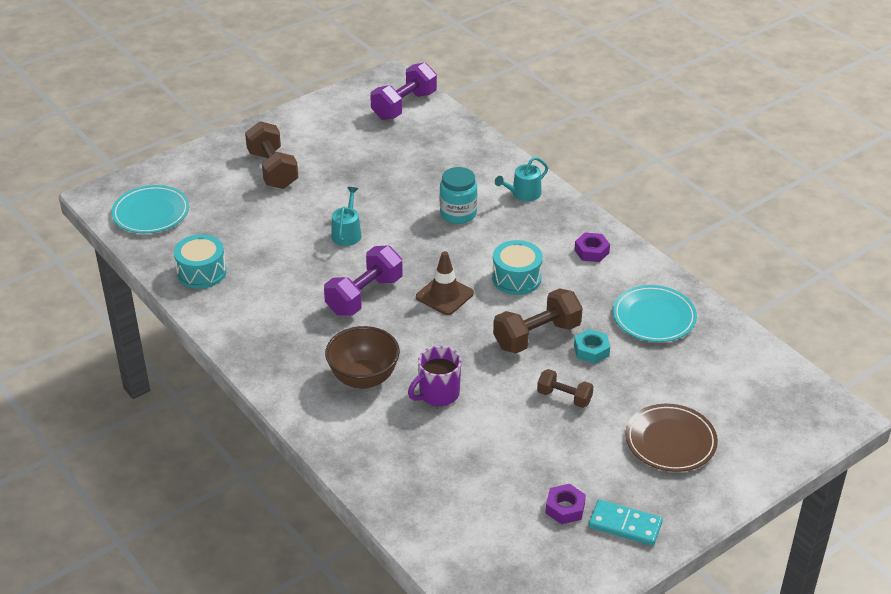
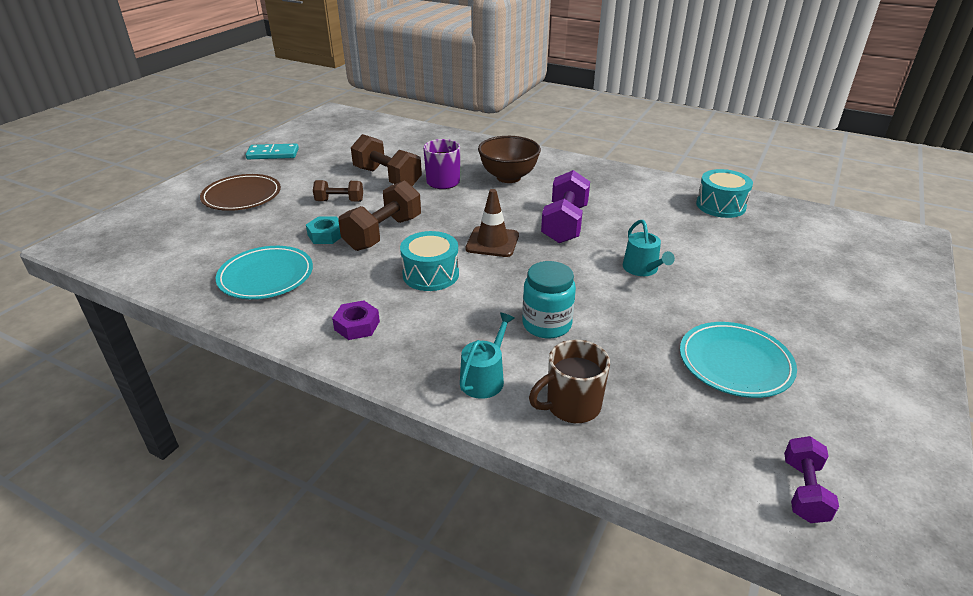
camera: 155 degrees right, 5 degrees down
turquoise plate [111,185,189,234] -> turquoise plate moved to [680,322,797,398]
brown dumbbell [245,121,298,189] -> brown dumbbell moved to [351,134,422,186]
purple dumbbell [370,62,437,120] -> purple dumbbell [784,436,839,523], size x0.59
purple nut [545,484,586,524] -> none
none -> brown mug [529,340,610,423]

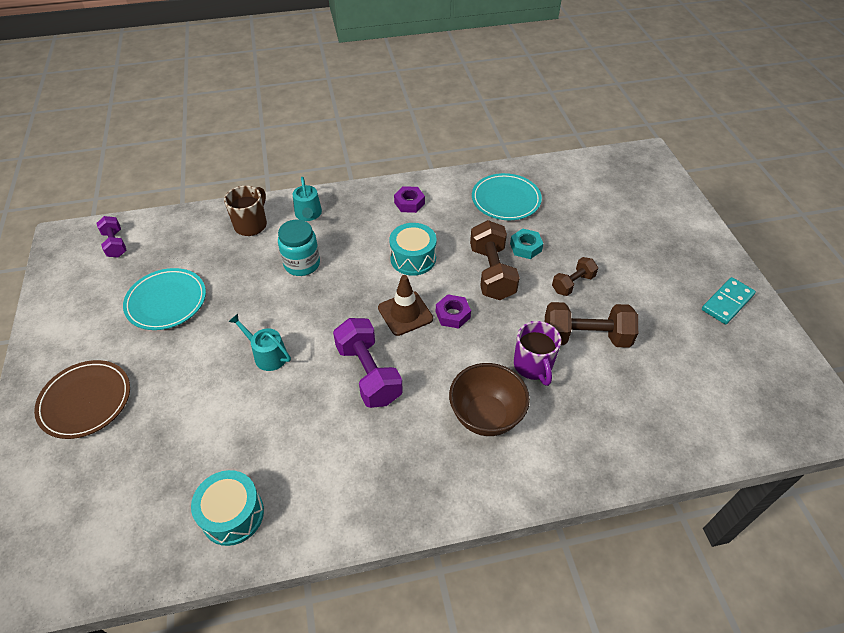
camera: 140 degrees right, 15 degrees up
brown plate [200,174,281,211] -> brown plate moved to [34,360,130,439]
none -> purple nut [436,294,471,329]

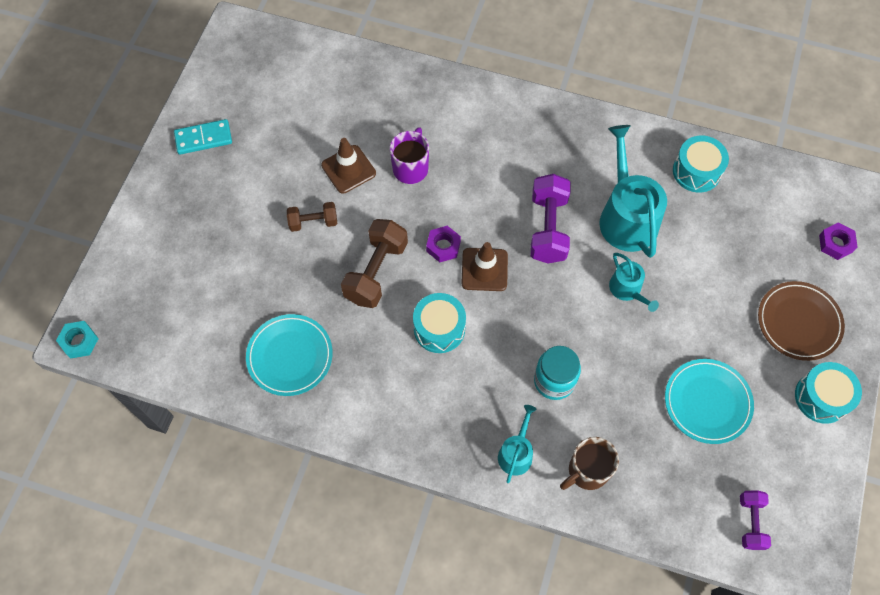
camera: 150 degrees left, 15 degrees up
purple nut [394,186,425,213] -> purple nut moved to [819,222,858,260]
brown bowl [449,363,530,436] -> none
turquoise nut [510,229,543,259] -> turquoise nut moved to [56,321,99,358]
brown dumbbell [545,302,638,348] -> brown traffic cone [321,138,376,194]
none -> turquoise watering can [599,125,667,258]
none -> turquoise drum [795,362,862,424]

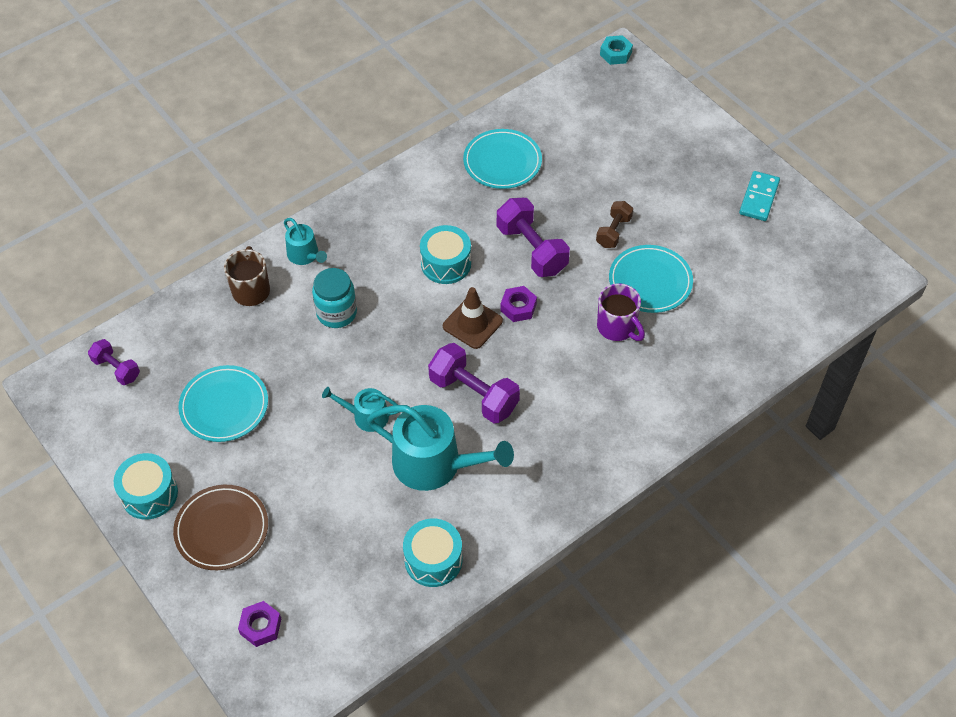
camera: 125 degrees right, 10 degrees down
brown traffic cone [321,138,376,194] -> turquoise plate [609,245,693,313]
brown dumbbell [341,219,408,308] -> purple dumbbell [497,198,570,277]

